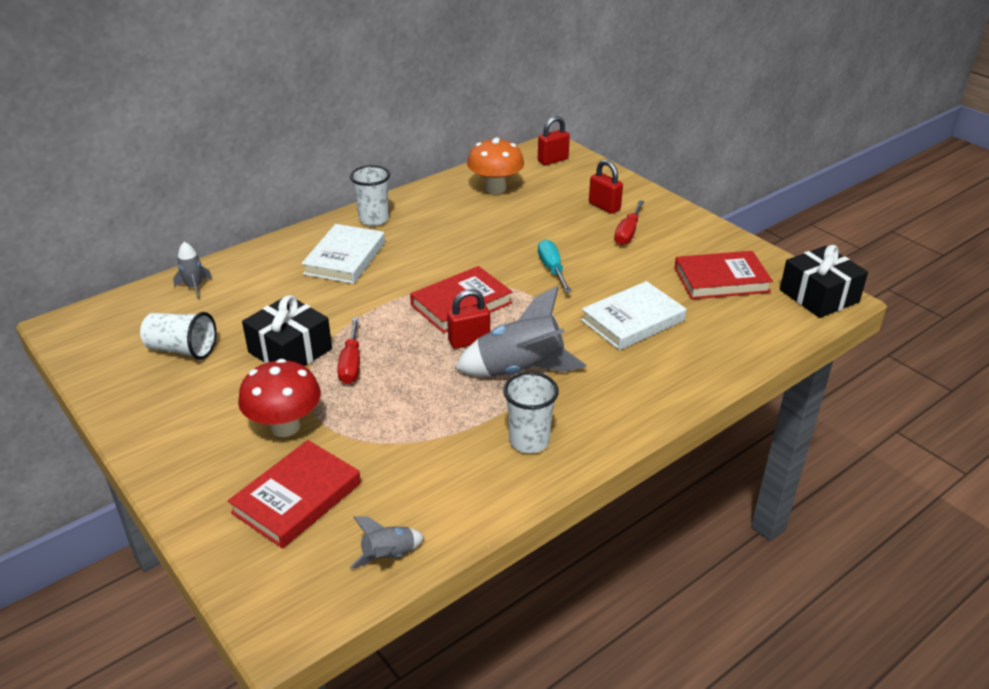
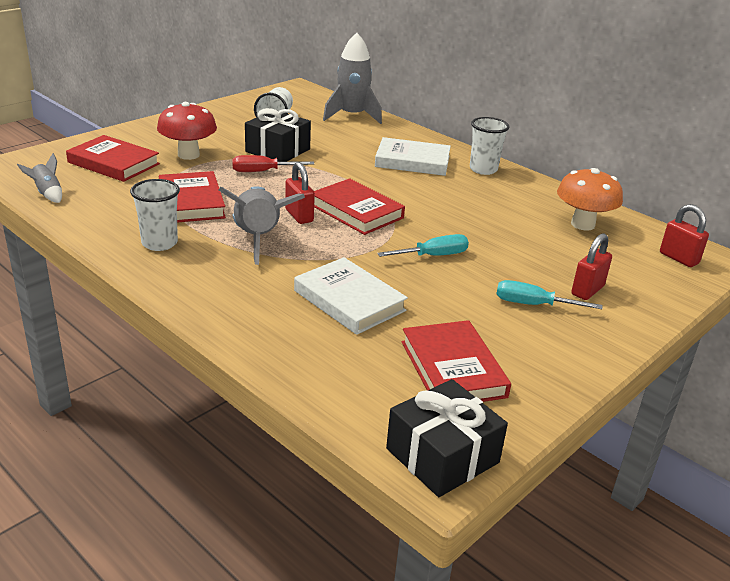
camera: 80 degrees right, 5 degrees down
grey rocket [173,242,212,299] -> grey rocket [323,33,382,124], size x2.01
red screwdriver [614,200,644,245] -> turquoise screwdriver [496,280,602,309]
none -> red book [159,171,226,222]

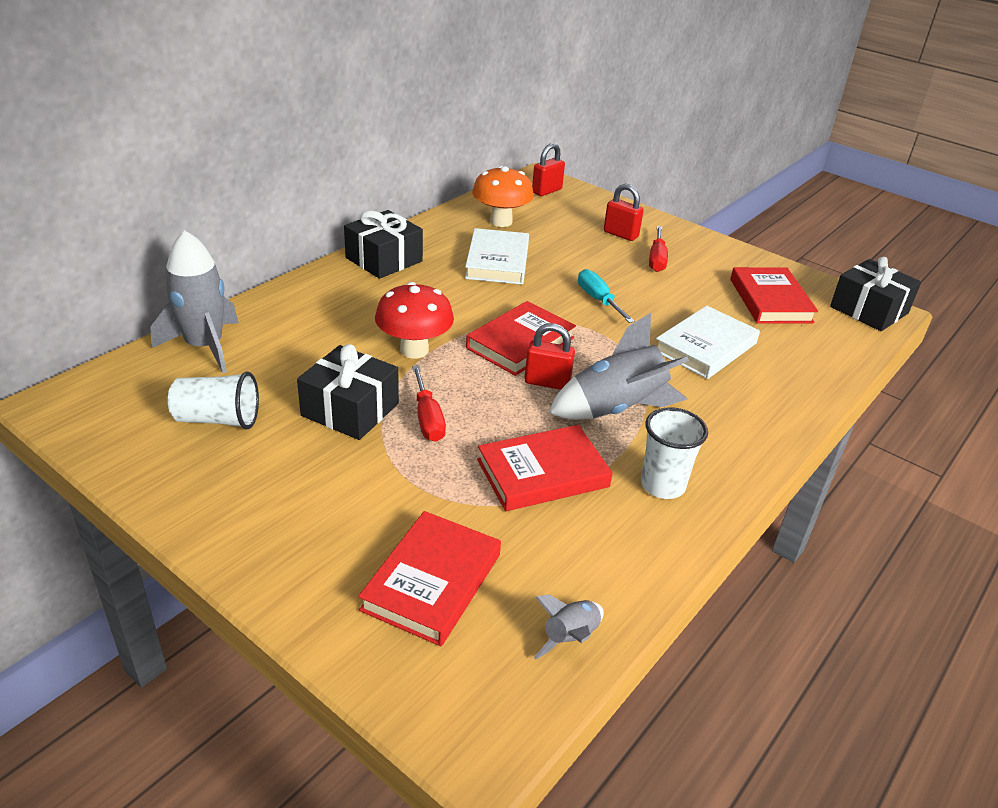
camera: 95 degrees left, 5 degrees up
red mushroom [157,102,217,160] -> red mushroom moved to [375,282,454,359]
red padlock [285,162,315,224] -> red padlock turned 45 degrees clockwise [524,323,575,390]
white book [375,137,451,176] -> white book moved to [465,228,529,284]
red book [402,320,511,402] -> red book turned 75 degrees counterclockwise [730,267,818,324]
white cup [470,117,510,175] -> black gift [344,210,423,279]
turquoise screwdriver [496,280,602,309] -> red screwdriver [649,226,668,272]

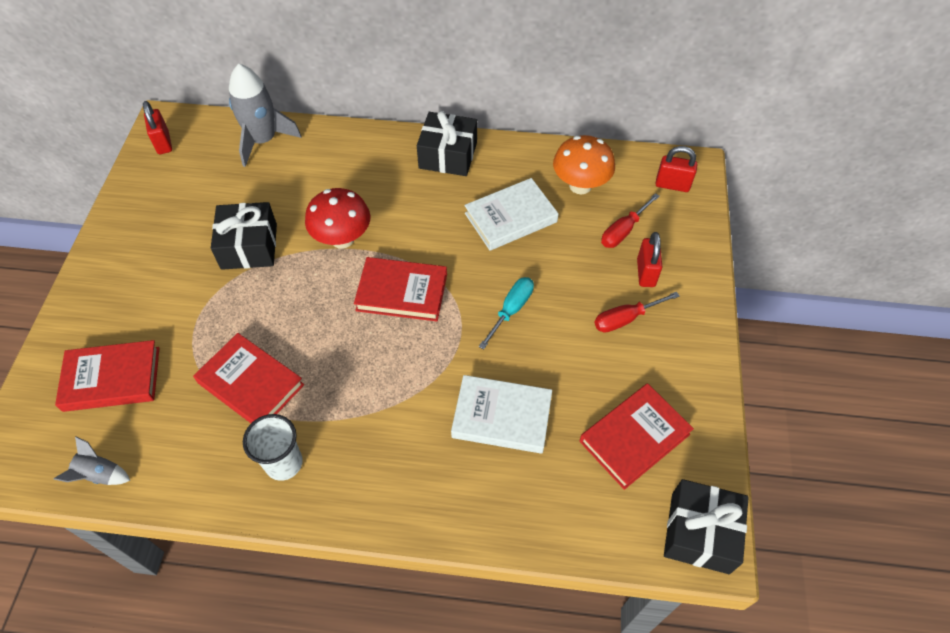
camera: 60 degrees right, 20 degrees up
white cup [168,371,259,429] -> none
red screwdriver [412,365,446,442] -> red screwdriver moved to [601,193,660,248]
red padlock [524,323,575,390] -> red padlock moved to [143,101,172,154]
grey rocket [549,313,689,419] -> none

